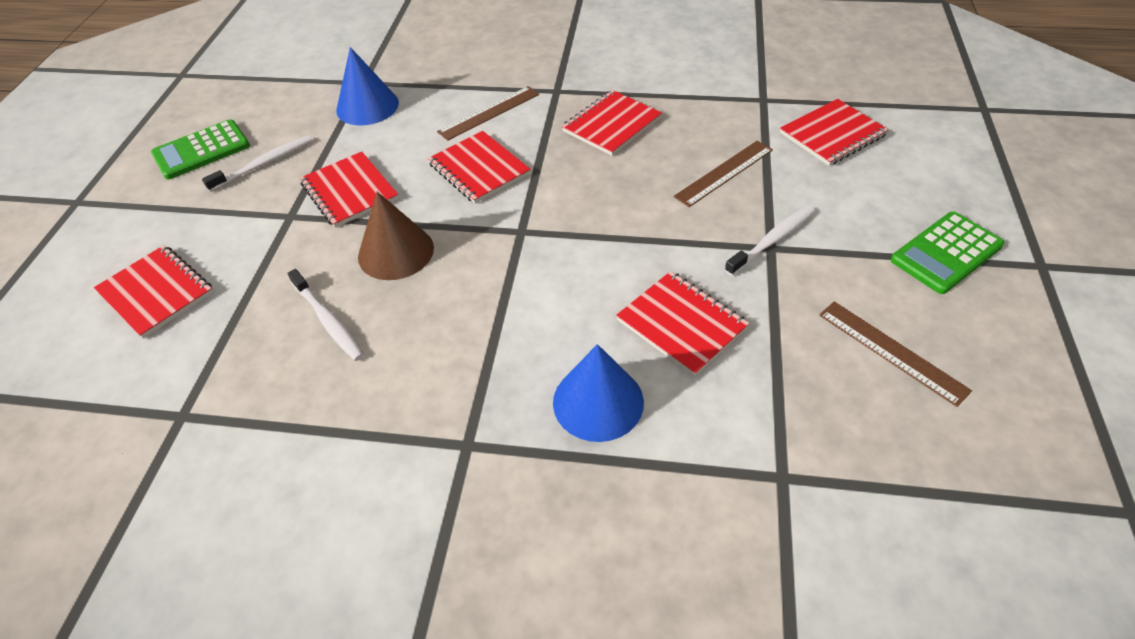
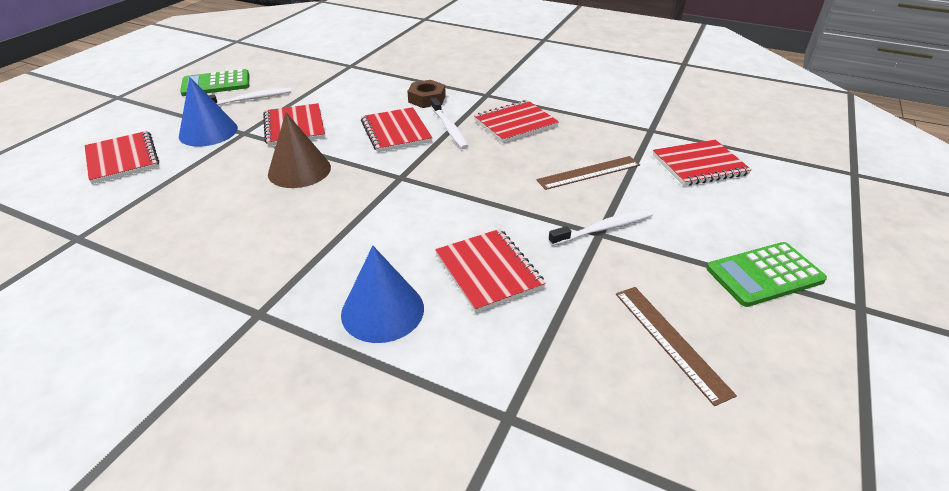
camera: 15 degrees right, 10 degrees down
white toothbrush [287,269,364,361] -> white toothbrush moved to [431,98,469,149]
blue cone [336,47,399,125] -> blue cone moved to [179,77,238,147]
brown ruler [437,86,539,141] -> brown nut [407,80,446,108]

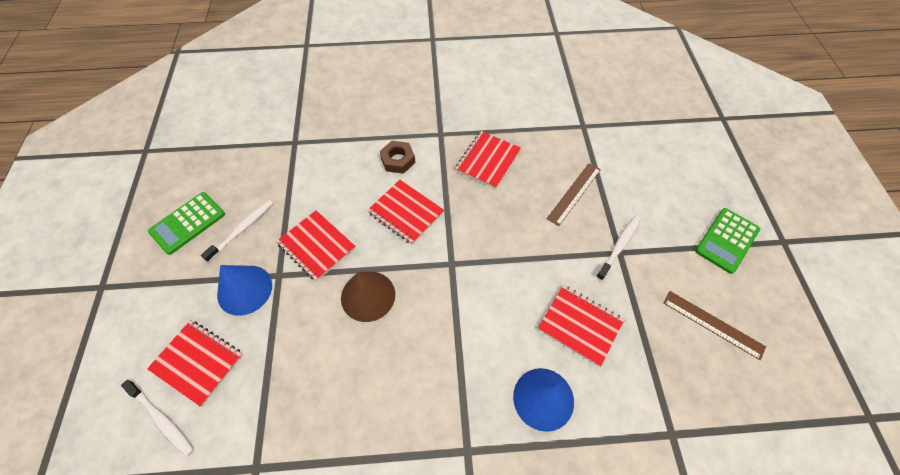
camera: 30 degrees left, 20 degrees up
white toothbrush [431,98,469,149] -> white toothbrush moved to [121,380,194,457]
red notebook [653,140,752,186] -> none

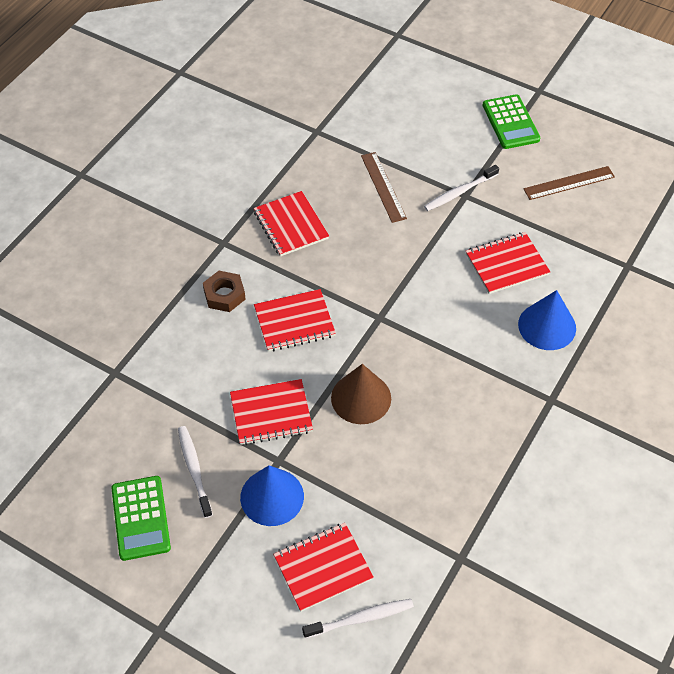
camera: 55 degrees left, 5 degrees down
white toothbrush [596,215,641,281] -> white toothbrush turned 105 degrees counterclockwise [424,165,499,211]

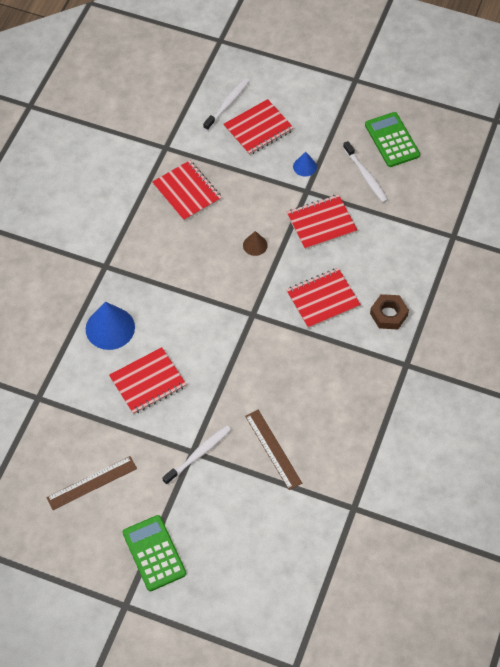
camera: 170 degrees right, 5 degrees up
blue cone [240,465,304,526] -> blue cone [293,152,317,177], size x0.52
red notebook [253,191,329,257] -> red notebook moved to [152,160,222,221]
white toothbrush [302,599,414,639] -> white toothbrush turned 150 degrees clockwise [203,78,250,131]
brown cone [331,364,391,424] -> brown cone [243,231,268,256], size x0.52

